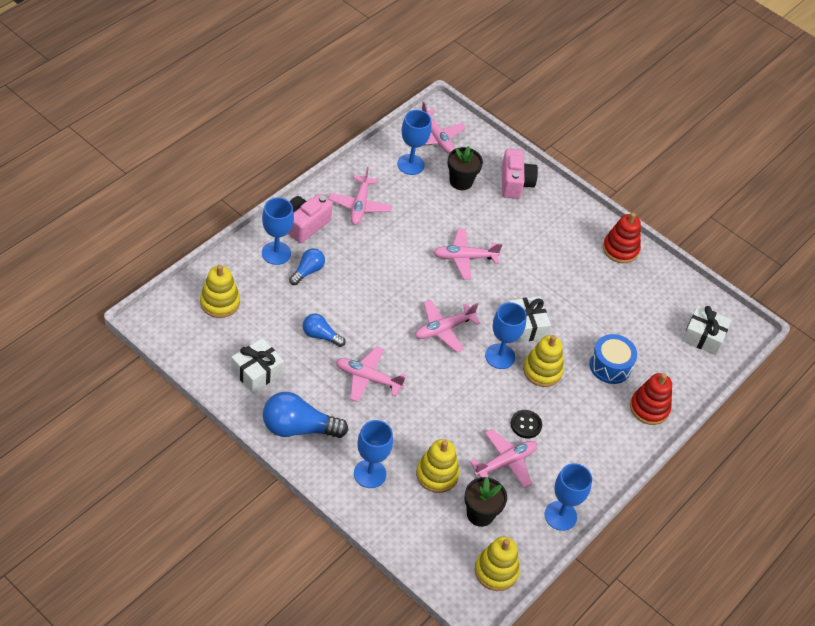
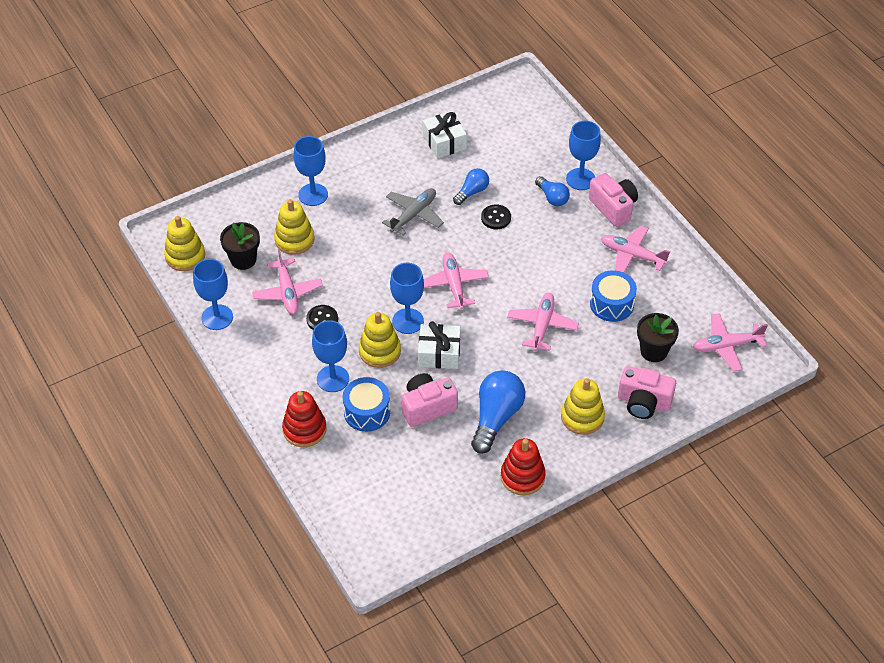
camera: 115 degrees right, 0 degrees up
yellow stacking toy [200,265,240,318] -> yellow stacking toy moved to [561,378,605,435]
blue light bulb [263,392,348,438] -> blue light bulb moved to [471,370,525,454]
pink plane [336,346,406,402] -> grey plane [382,188,444,236]
blue goblet [397,110,431,175] -> blue goblet moved to [312,320,349,392]
white gift [682,305,731,355] -> none
none -> pink camera [402,373,458,427]
none -> black button [481,205,511,229]
none -> blue drum [590,271,637,322]

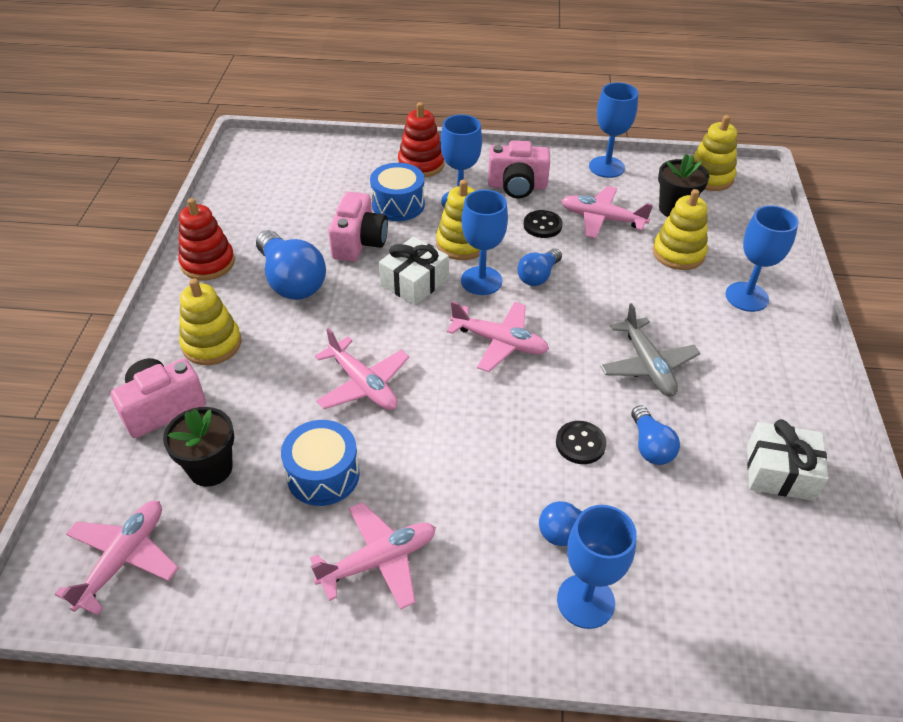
camera: 125 degrees right, 5 degrees down
pink camera [589,173,638,227] -> pink camera moved to [488,141,550,199]
none -> blue light bulb [518,249,562,286]

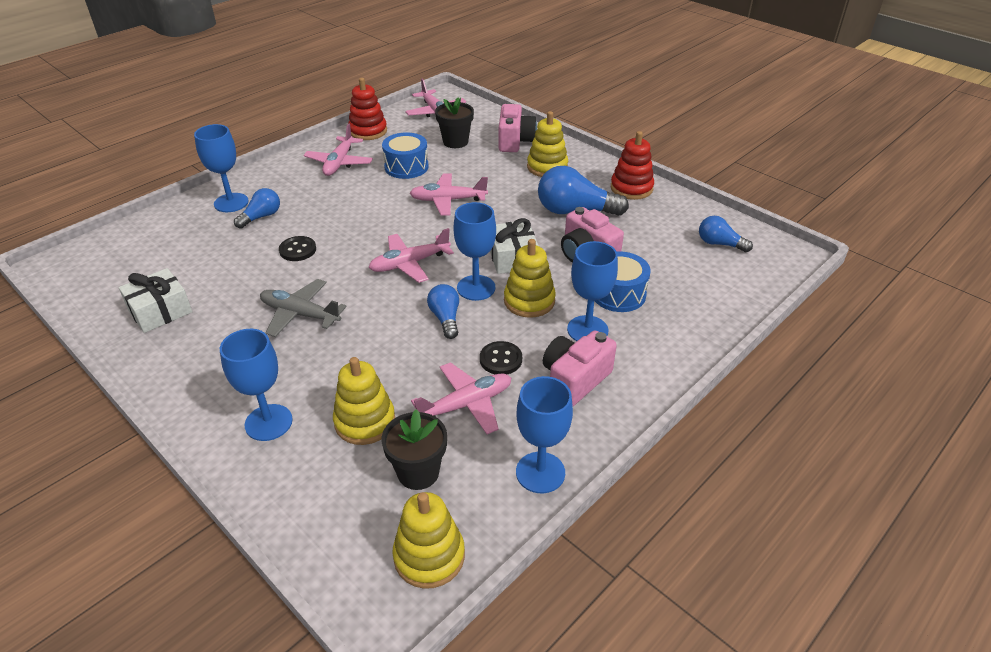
camera: 130 degrees right, 5 degrees down
red stacking toy [398,102,445,177] -> red stacking toy moved to [348,78,387,140]
blue light bulb [631,406,680,465] -> blue light bulb moved to [699,216,753,252]

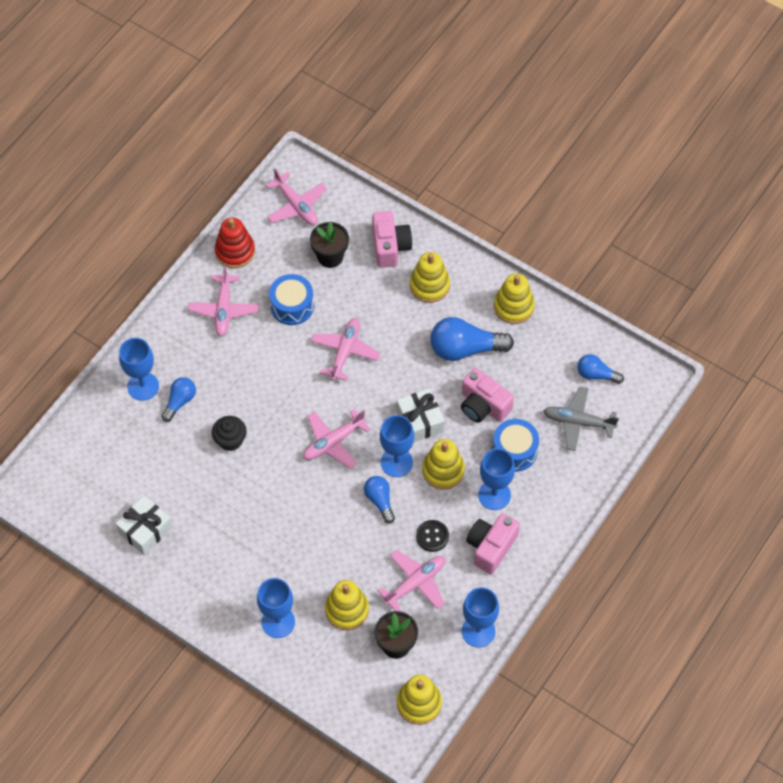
camera: 10 degrees left, 20 degrees up
grey plane [260,279,347,337] -> grey plane moved to [543,387,619,451]
black button [279,236,316,261] -> black cupcake [212,416,247,451]
pink plane [409,173,488,216] -> pink plane turned 120 degrees clockwise [311,318,380,381]
red stacking toy [611,131,654,200] -> yellow stacking toy [494,273,535,324]

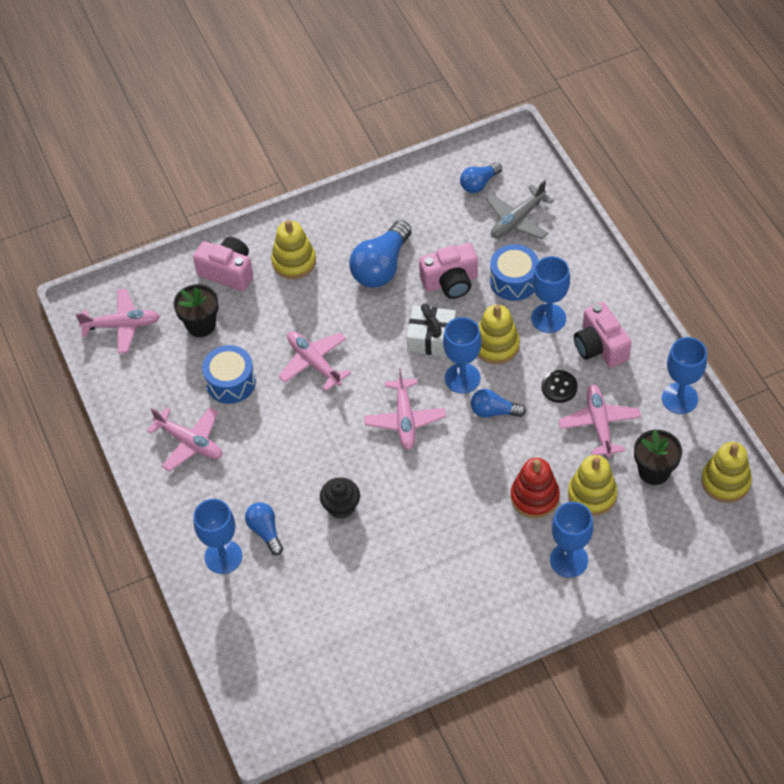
camera: 55 degrees left, 5 degrees down
white gift [115,496,172,555] -> none
red stacking toy [215,218,255,268] -> red stacking toy moved to [511,458,560,518]
yellow stacking toy [494,273,535,324] -> none

